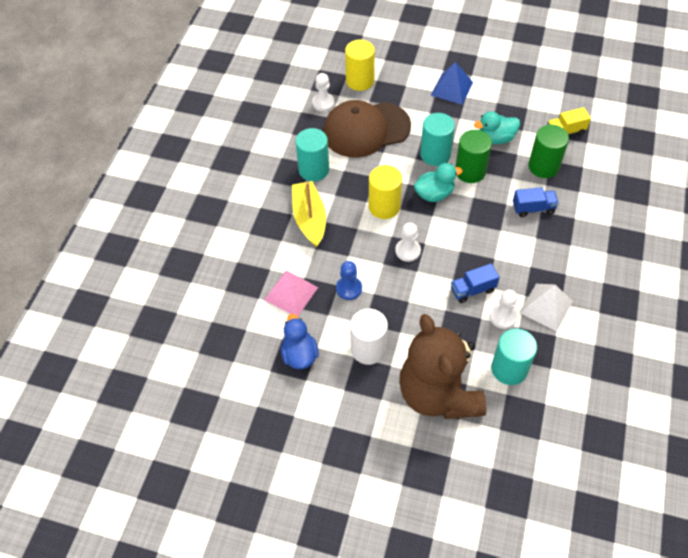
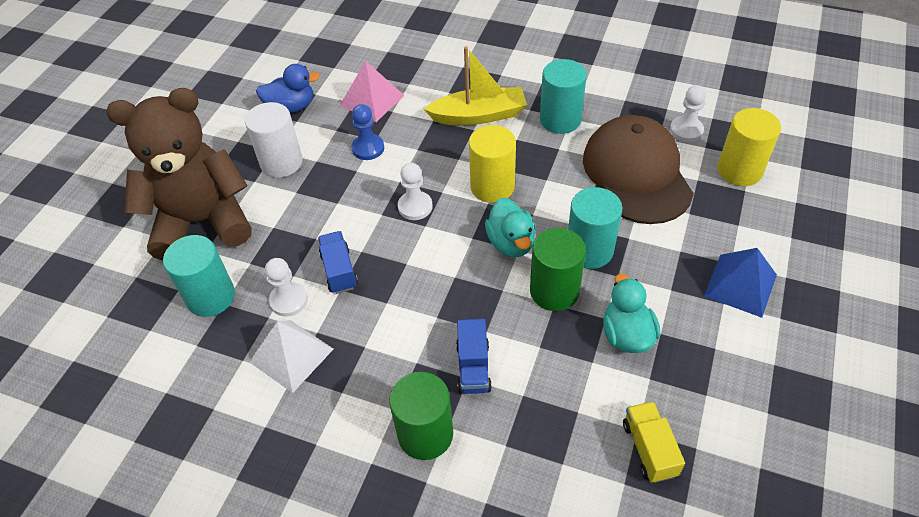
camera: 95 degrees right, 5 degrees down
green cylinder [528,125,569,178] -> green cylinder moved to [389,372,453,460]

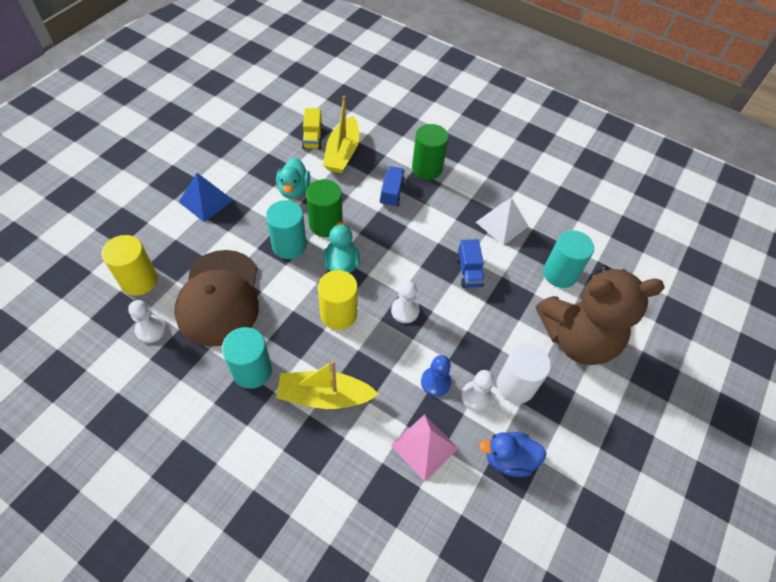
camera: 175 degrees left, 5 degrees up
white pawn [265,258,308,317] -> white pawn moved to [461,370,494,411]
none -> yellow boat [323,96,359,173]

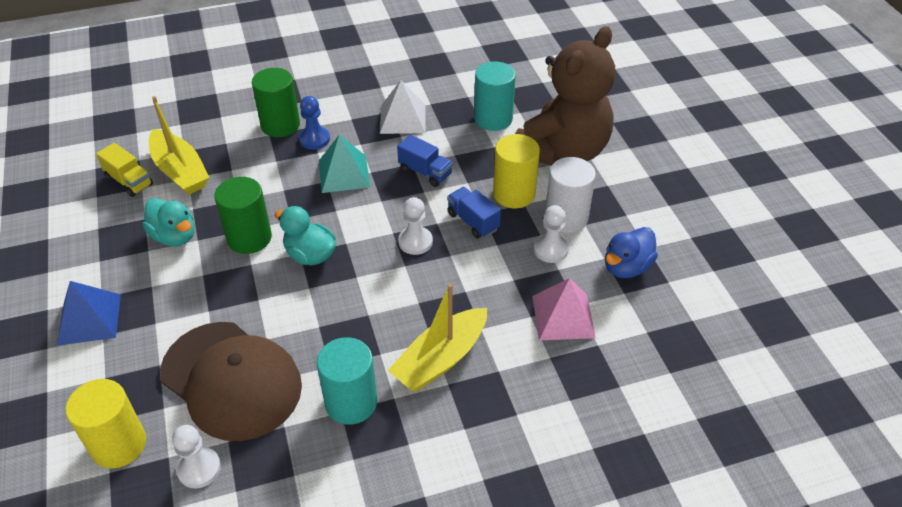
camera: 45 degrees left, 10 degrees down
turquoise cylinder [266,200,306,259] -> none
yellow cylinder [318,270,358,330] -> yellow cylinder moved to [493,134,540,208]
blue truck [380,166,405,207] -> blue truck moved to [447,187,501,239]
blue pawn [421,355,451,397] -> blue pawn moved to [299,96,330,150]
none -> turquoise pyramid [319,135,371,193]

